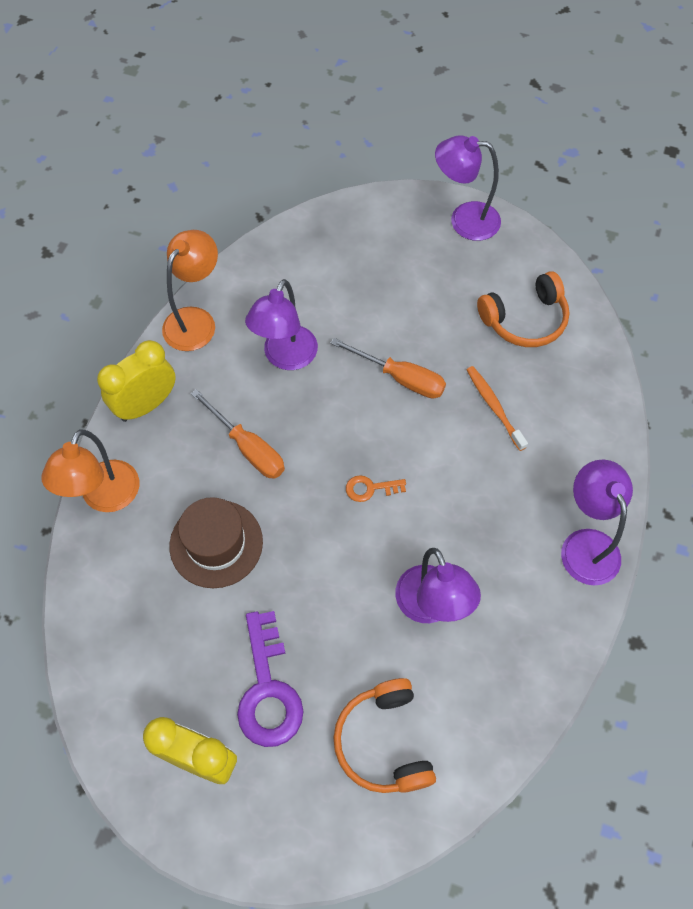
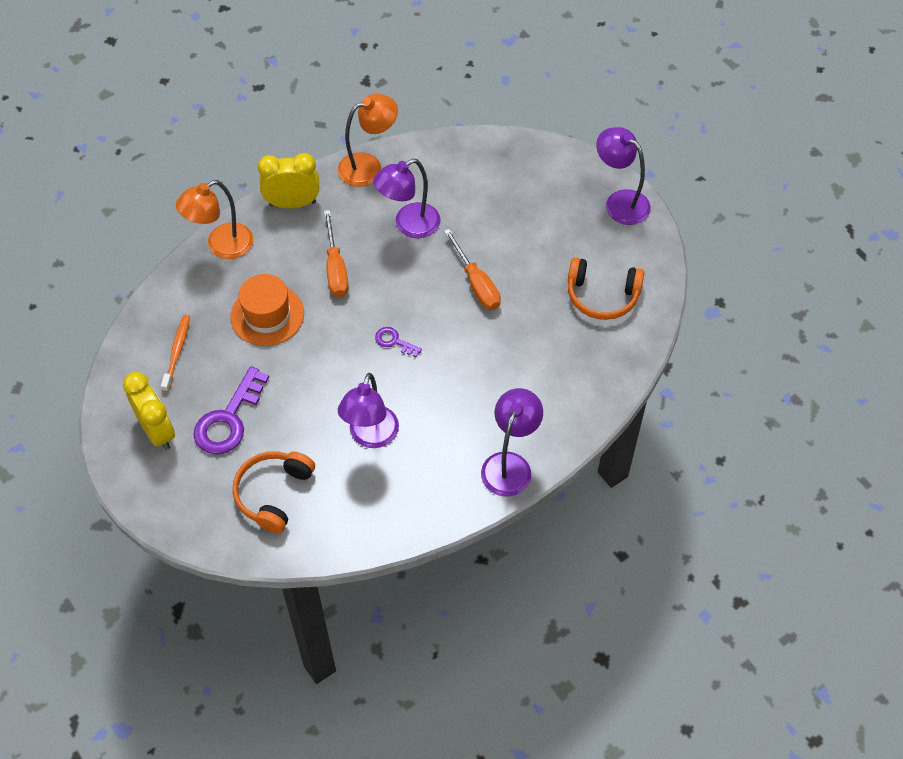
camera: 35 degrees right, 5 degrees down
brown hat [169,497,263,588] -> orange hat [230,274,304,346]
orange key [346,475,406,502] -> purple key [375,327,422,357]
orange toothbrush [467,366,528,451] -> orange toothbrush moved to [161,315,190,392]

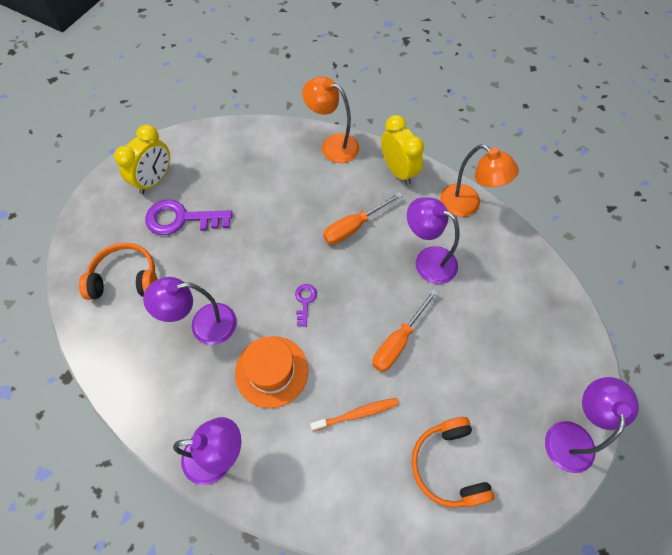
camera: 65 degrees right, 5 degrees up
orange toothbrush [161,315,190,392] -> orange toothbrush moved to [310,398,399,431]
orange hat [230,274,304,346] -> orange hat moved to [235,336,308,408]

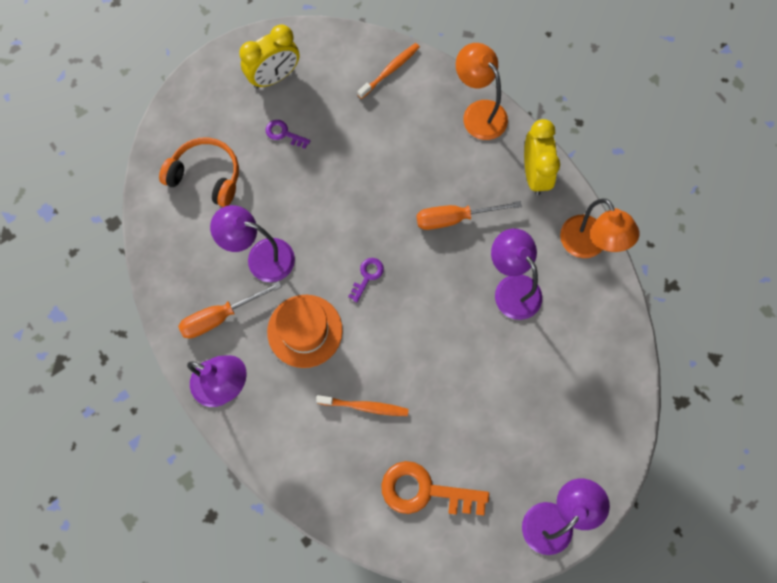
camera: 25 degrees right, 10 degrees up
purple key [145,200,233,235] -> purple key [266,120,310,149], size x0.49
orange screwdriver [373,289,438,372] -> orange screwdriver moved to [178,281,282,338]
orange headphones [411,417,494,508] -> orange key [381,461,489,516]
none -> orange toothbrush [357,43,420,99]

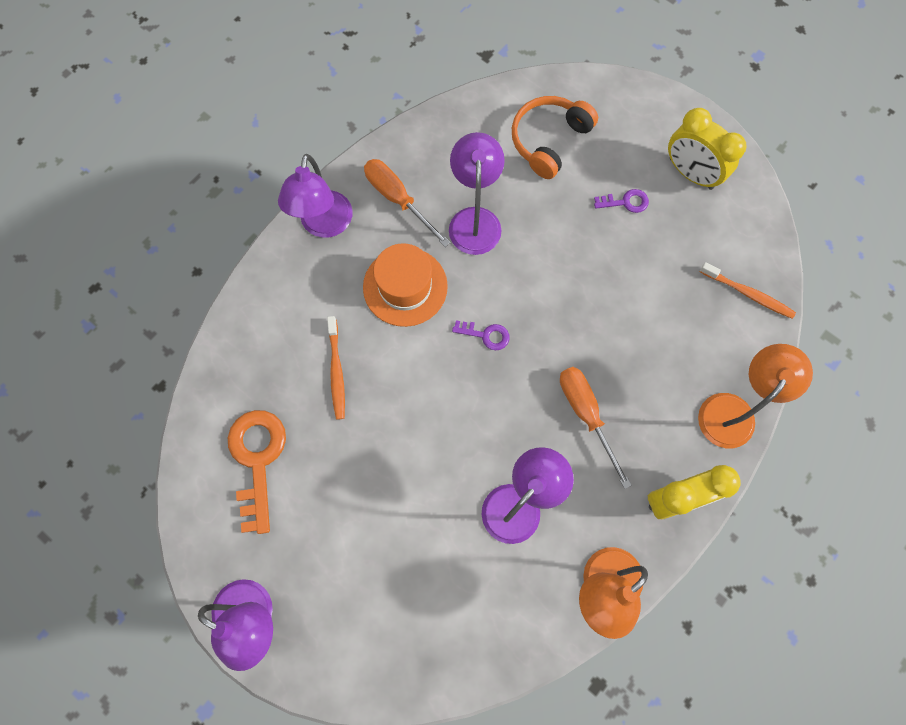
camera: 75 degrees right, 0 degrees up
orange headphones [159,138,239,207] -> orange headphones turned 150 degrees counterclockwise [512,96,598,179]
purple key [266,120,310,149] -> purple key turned 75 degrees clockwise [594,189,649,213]

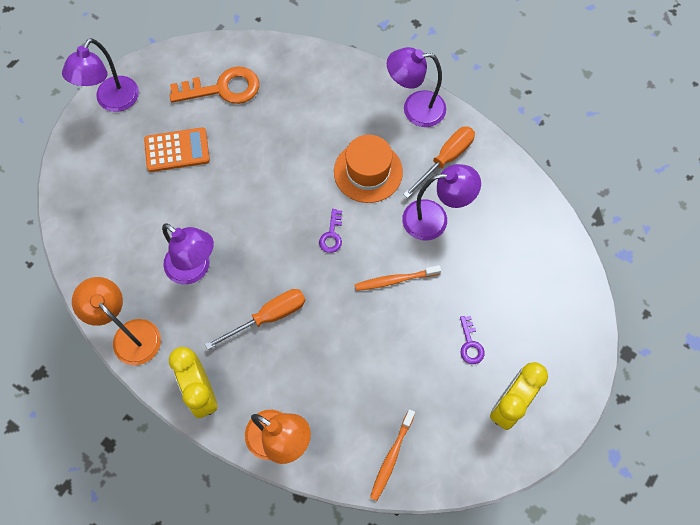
camera: 85 degrees right, 5 degrees down
orange toothbrush [327,316,345,420] -> orange toothbrush moved to [355,265,441,291]
orange headphones [512,96,598,179] -> none
none -> orange calculator [144,127,210,172]

